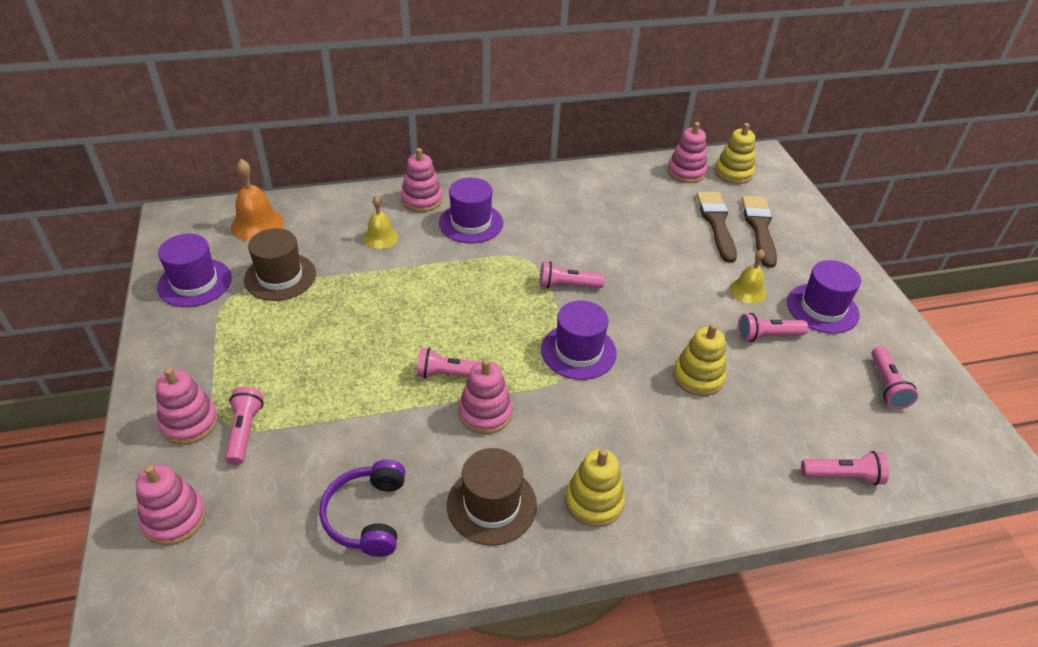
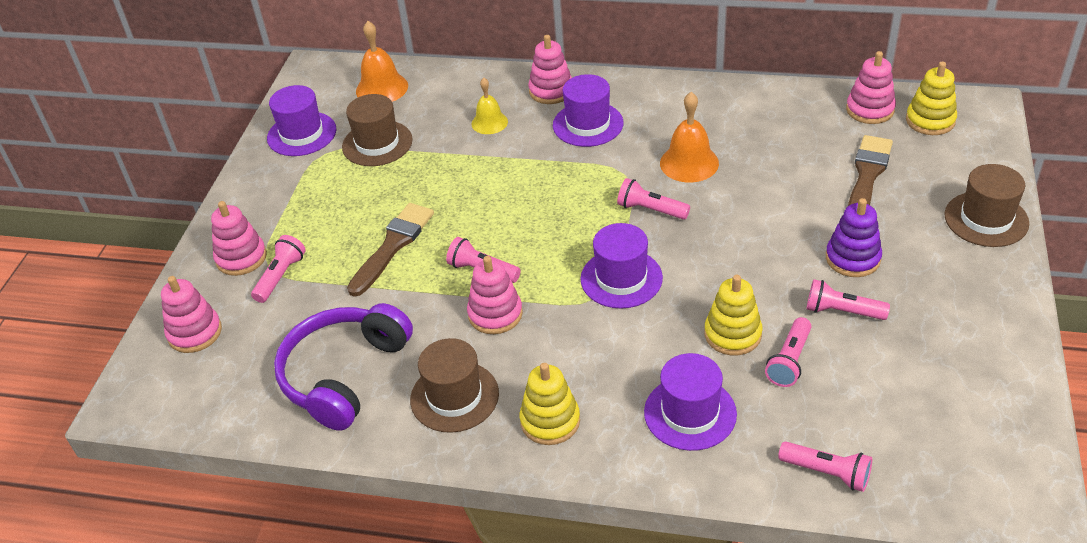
camera: 30 degrees right, 0 degrees up
purple headphones [320,460,406,557] -> purple headphones [274,303,413,431], size x1.50
yellow bell [730,249,766,304] -> purple stacking toy [826,198,882,277]
brown brush [742,196,777,268] -> brown brush moved to [347,203,434,297]
purple hat [787,260,861,334] -> purple hat moved to [644,353,737,451]
pink flashlight [871,346,918,409] -> pink flashlight moved to [765,317,812,387]
none -> orange bell [660,92,719,182]
none -> brown hat [945,164,1029,247]

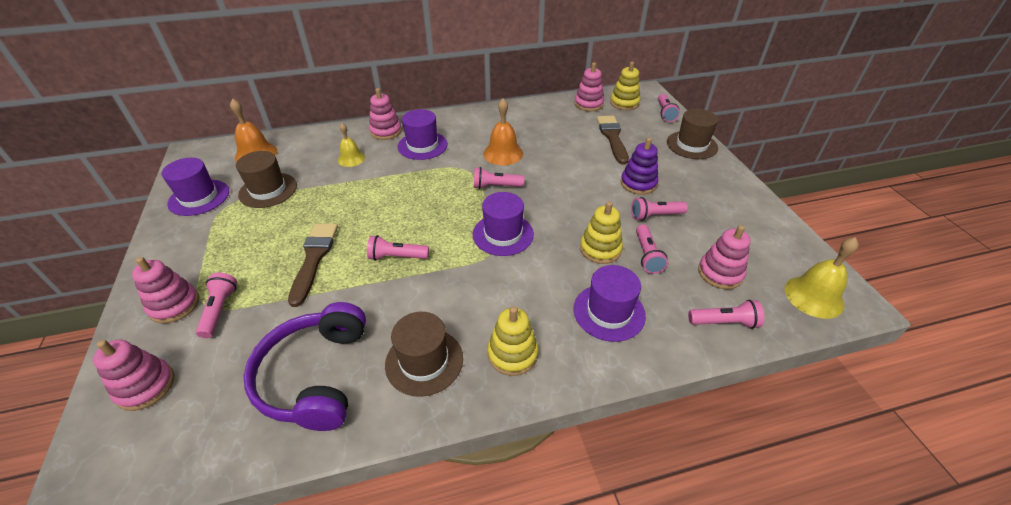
camera: 30 degrees left, 0 degrees up
pink stacking toy [467,256,523,334] -> pink stacking toy moved to [698,225,750,289]
none -> pink flashlight [658,94,680,122]
none -> yellow bell [785,237,859,319]

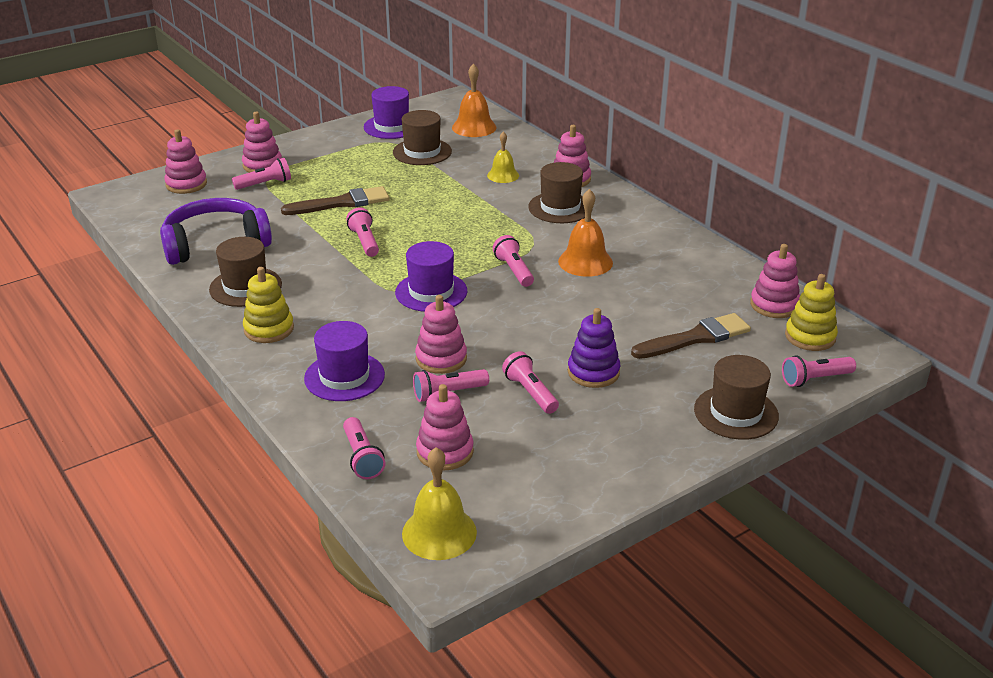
camera: 70 degrees right, 10 degrees down
purple hat [398,109,448,160] -> brown hat [528,162,593,223]
yellow stacking toy [580,201,623,264] -> pink stacking toy [415,295,467,374]

